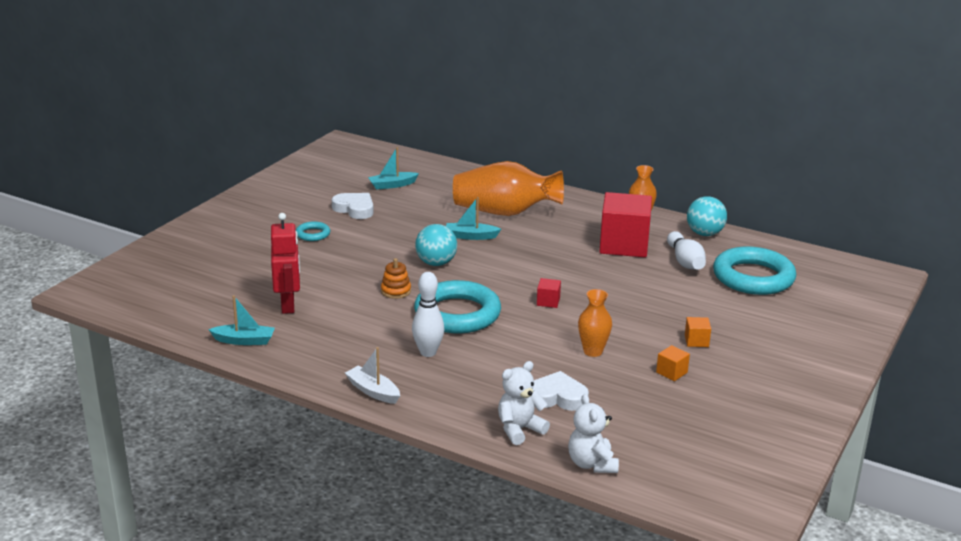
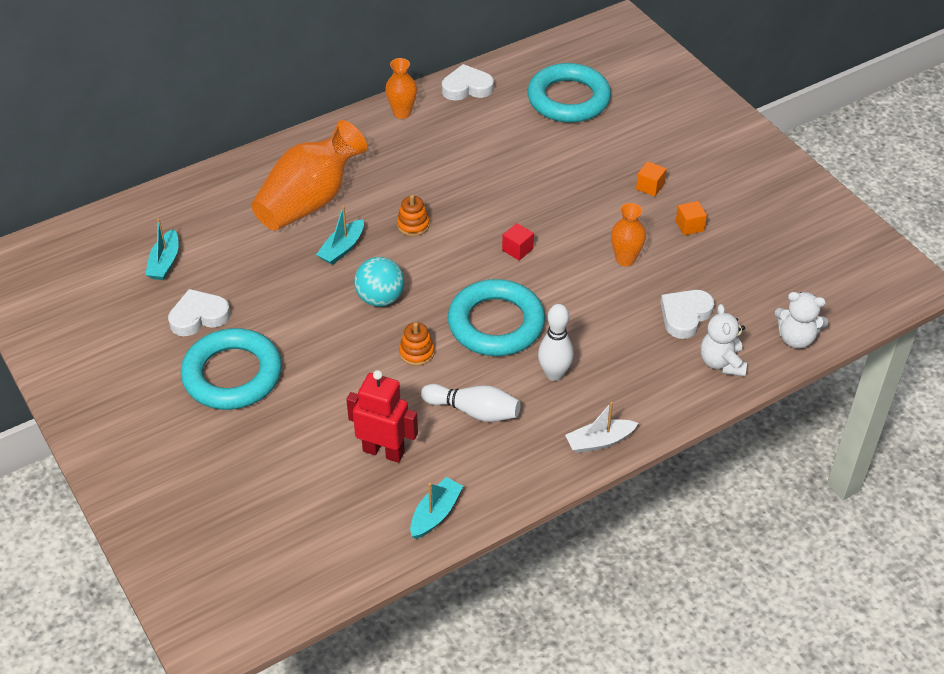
camera: 60 degrees left, 20 degrees up
turquoise ring [296,221,330,241] -> turquoise ring [181,328,282,410], size x2.23
red cube [599,192,652,257] -> none
white bowling pin [667,231,706,270] -> white bowling pin moved to [421,384,521,422]
turquoise ball [687,196,727,236] -> white heart [442,64,494,100]
none -> orange stacking toy [397,195,430,236]

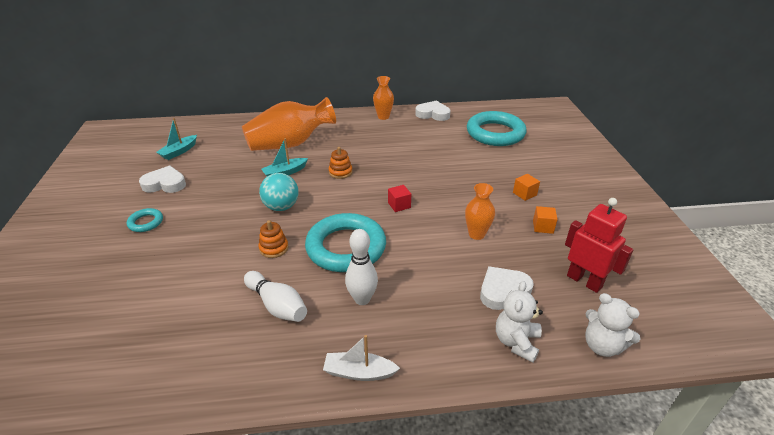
camera: 25 degrees right, 10 degrees down
turquoise ring [181,328,282,410] -> turquoise ring [127,208,163,232], size x0.45
red robot [346,370,418,463] -> red robot moved to [565,198,633,293]
turquoise boat [410,477,463,539] -> none

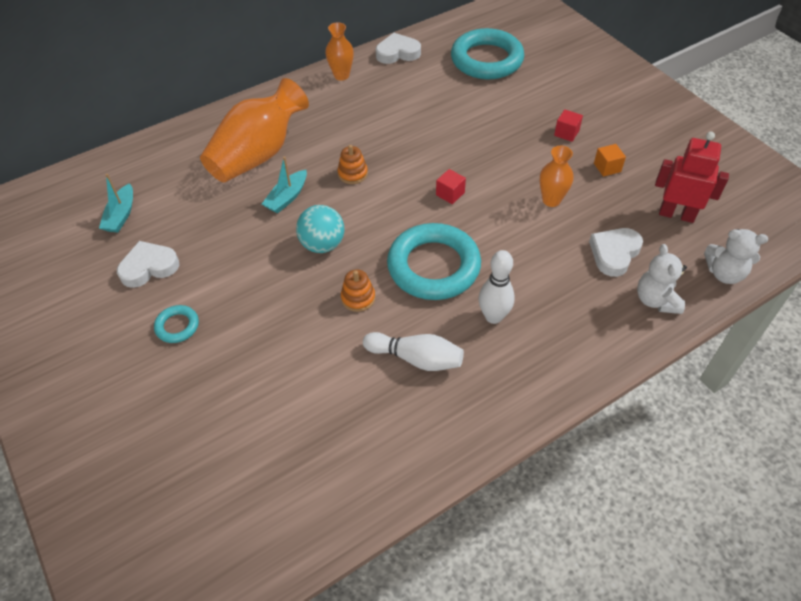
camera: 25 degrees left, 15 degrees up
white boat [323,335,400,381] -> none
orange cube [513,174,540,201] -> red cube [554,109,583,142]

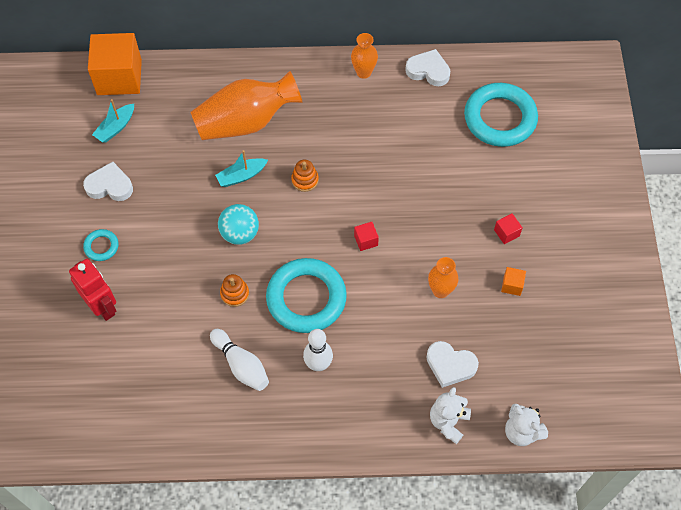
camera: 30 degrees right, 10 degrees up
white heart [589,228,643,277] -> white heart turned 135 degrees counterclockwise [426,341,479,388]
red robot [655,132,729,223] -> red robot moved to [69,259,116,321]
none -> orange cube [88,33,142,95]

